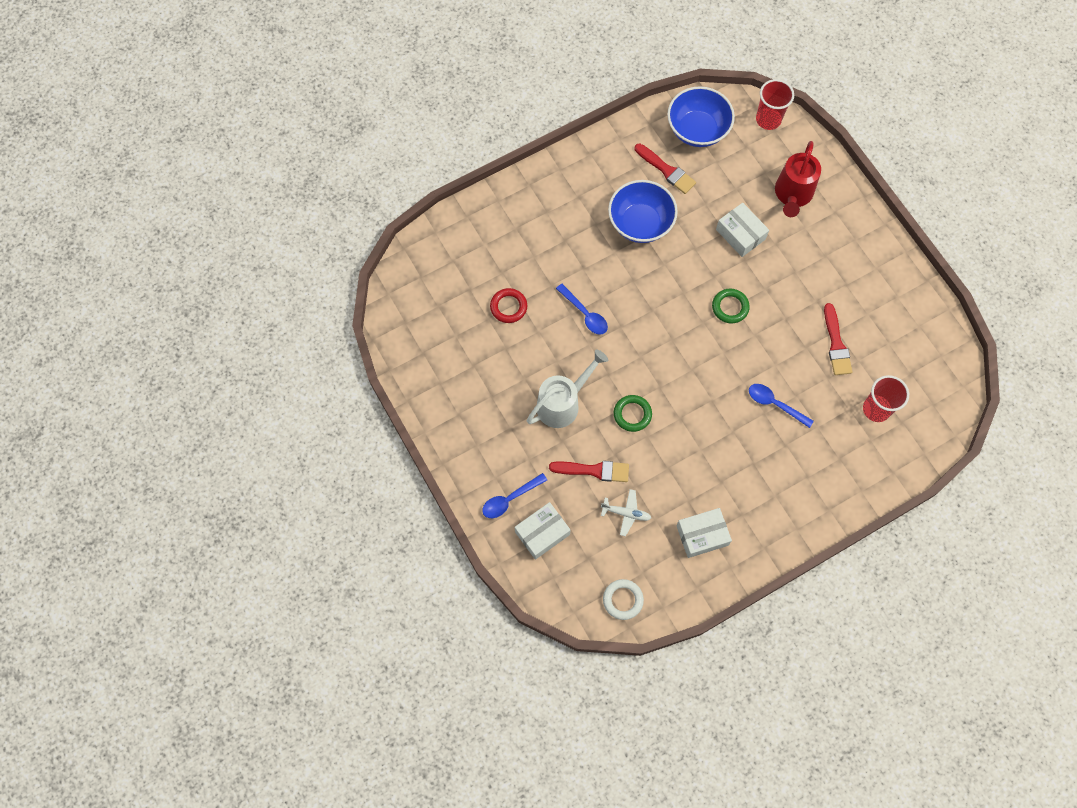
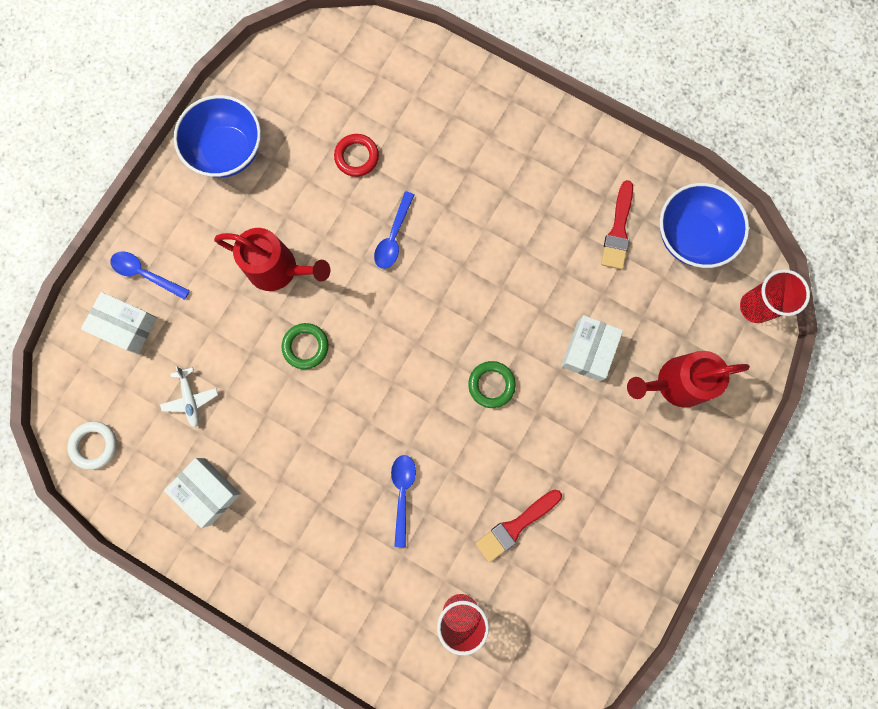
camera: 60 degrees right, 10 degrees up
white watering can [526,349,608,428] -> red watering can [214,228,330,291]
red brush [549,461,629,482] -> none
blue bowl [608,180,678,243] -> blue bowl moved to [174,95,261,178]

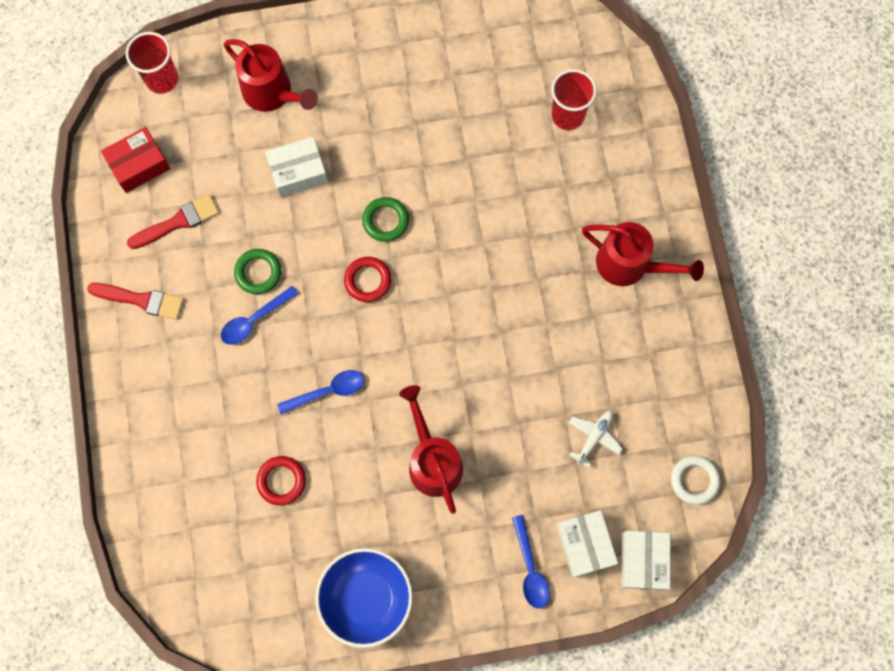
camera: 130 degrees left, 5 degrees down
white box [164,458,241,528] -> white box moved to [621,531,671,590]
green ring [282,323,329,369] -> green ring moved to [234,249,281,294]
blue spoon [391,455,416,547] -> blue spoon moved to [221,286,298,345]
red brush [475,490,562,562] -> red brush moved to [87,283,184,320]
blue bowl [660,183,749,268] -> red box [101,127,170,193]
none -> red ring [344,257,391,302]
none -> red watering can [582,222,704,286]

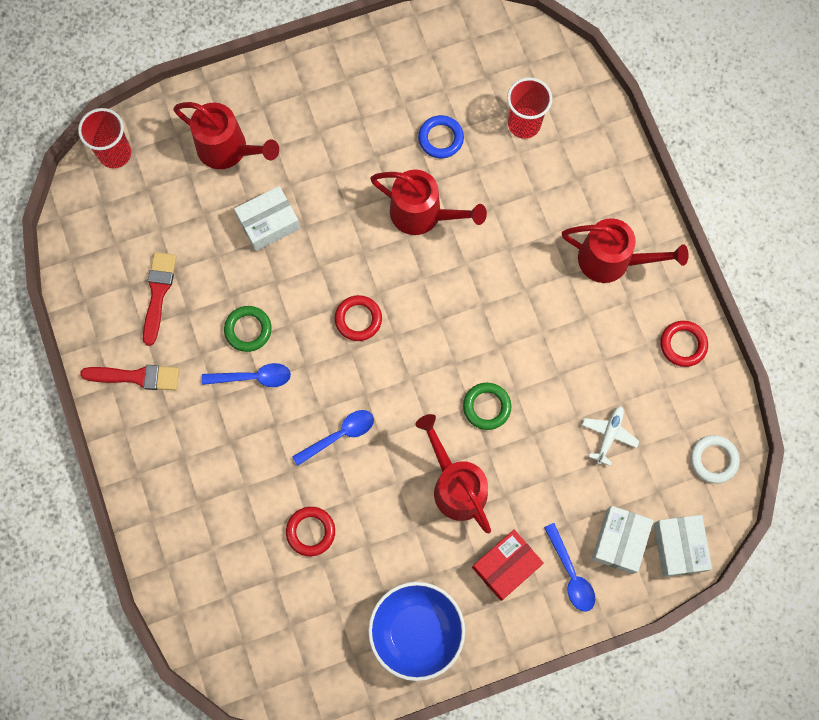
camera: 10 degrees left, 0 degrees up
red box [101,127,170,193] -> red box moved to [472,530,544,601]
red brush [127,194,219,249] -> red brush turned 45 degrees counterclockwise [143,252,176,346]
blue spoon [221,286,298,345] -> blue spoon turned 135 degrees counterclockwise [202,363,291,387]
green ring [362,197,409,242] -> green ring moved to [463,383,512,430]
white box [557,510,618,577] -> white box turned 45 degrees clockwise [592,506,653,574]
none -> red watering can [370,170,487,235]
none -> blue ring [418,115,464,158]
none -> red ring [660,321,708,367]

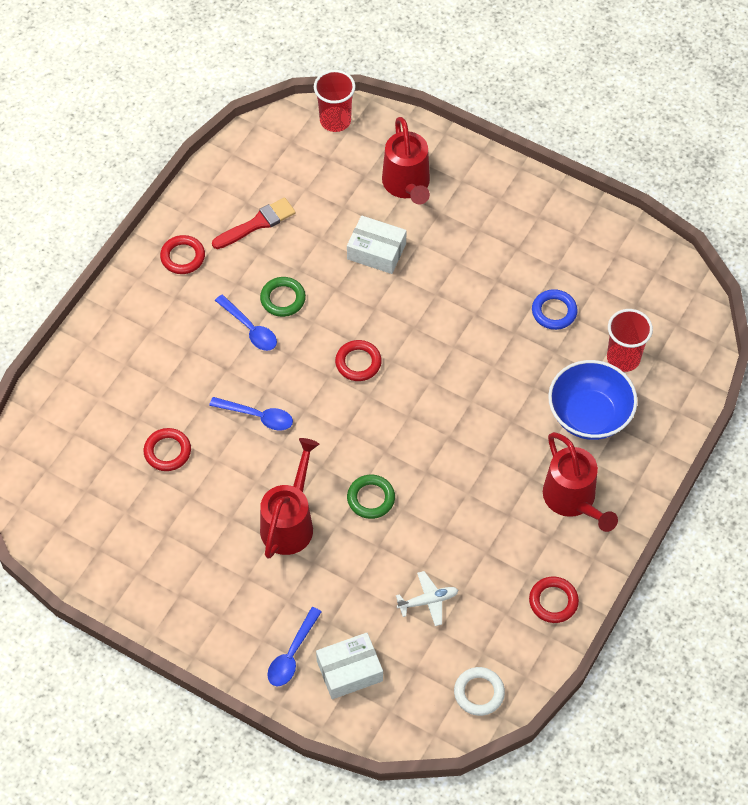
camera: 50 degrees right, 15 degrees down
red brush [80,365,179,390] -> red ring [160,235,205,274]
blue bowl [368,582,465,681] -> blue bowl moved to [548,360,637,440]
red watering can [370,170,487,235] -> none
red box [472,530,544,601] -> none
white box [654,515,712,577] -> none

